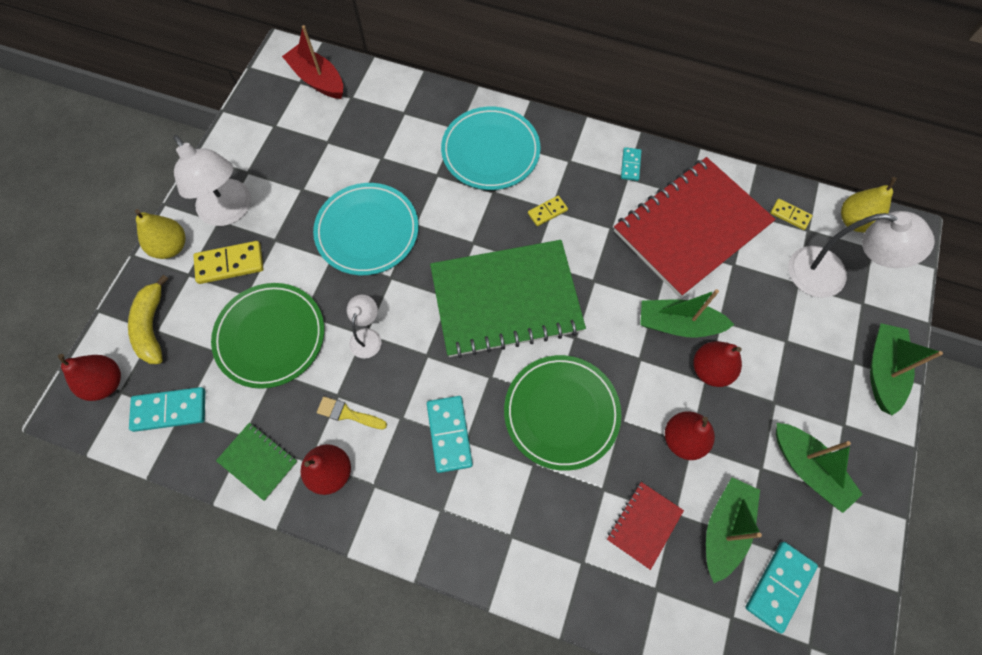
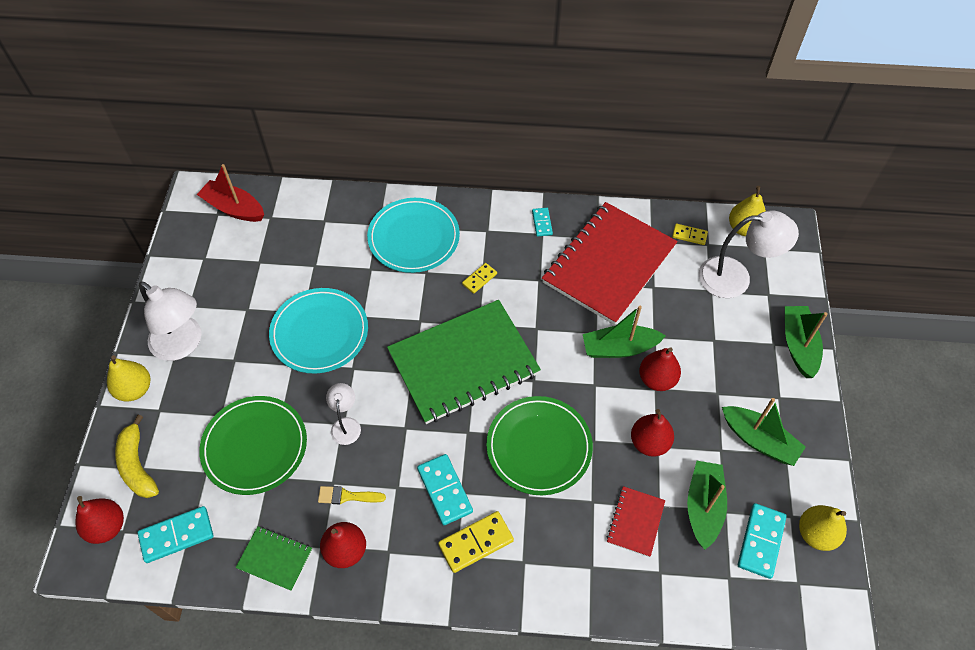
camera: 15 degrees left, 10 degrees down
yellow domino [193,241,264,284] -> yellow domino moved to [438,511,514,573]
none -> yellow pear [799,505,847,551]

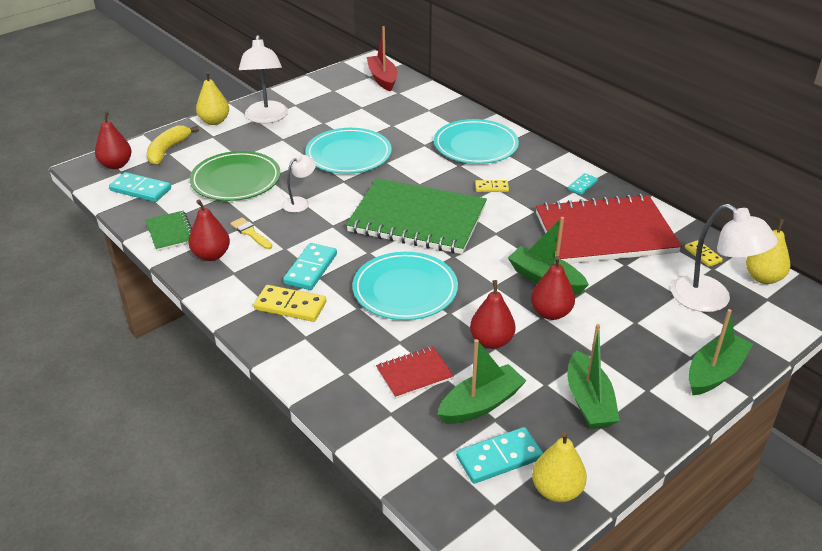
camera: 45 degrees right, 20 degrees down
green plate [486,396,593,495] -> turquoise plate [352,252,458,320]

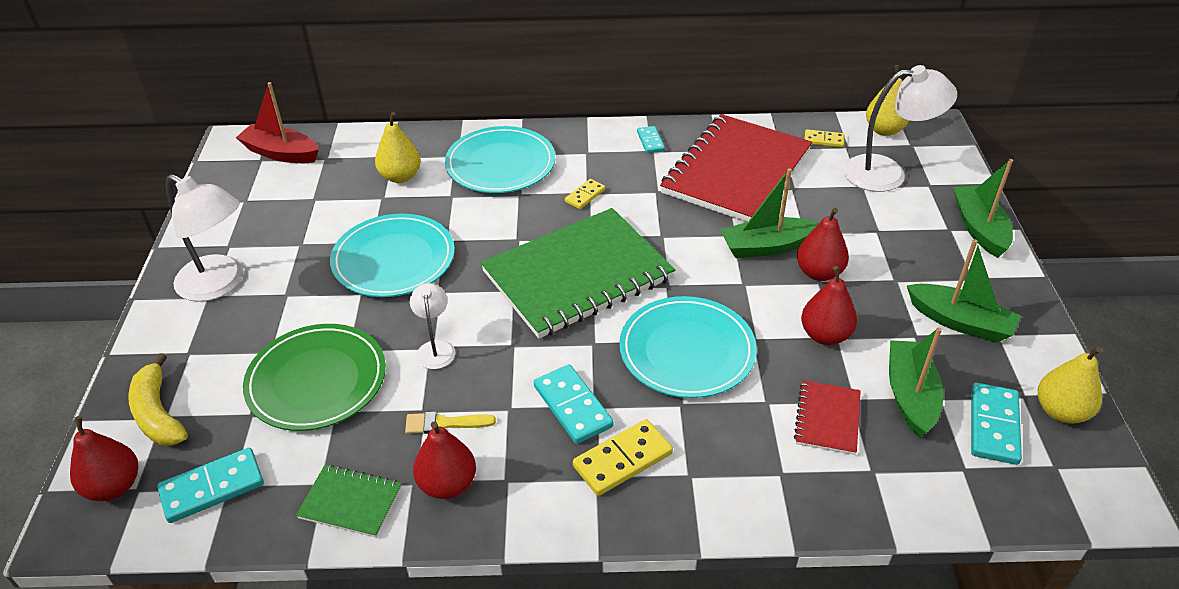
camera: 50 degrees left, 5 degrees up
yellow pear [196,71,229,125] -> yellow pear moved to [375,112,421,183]

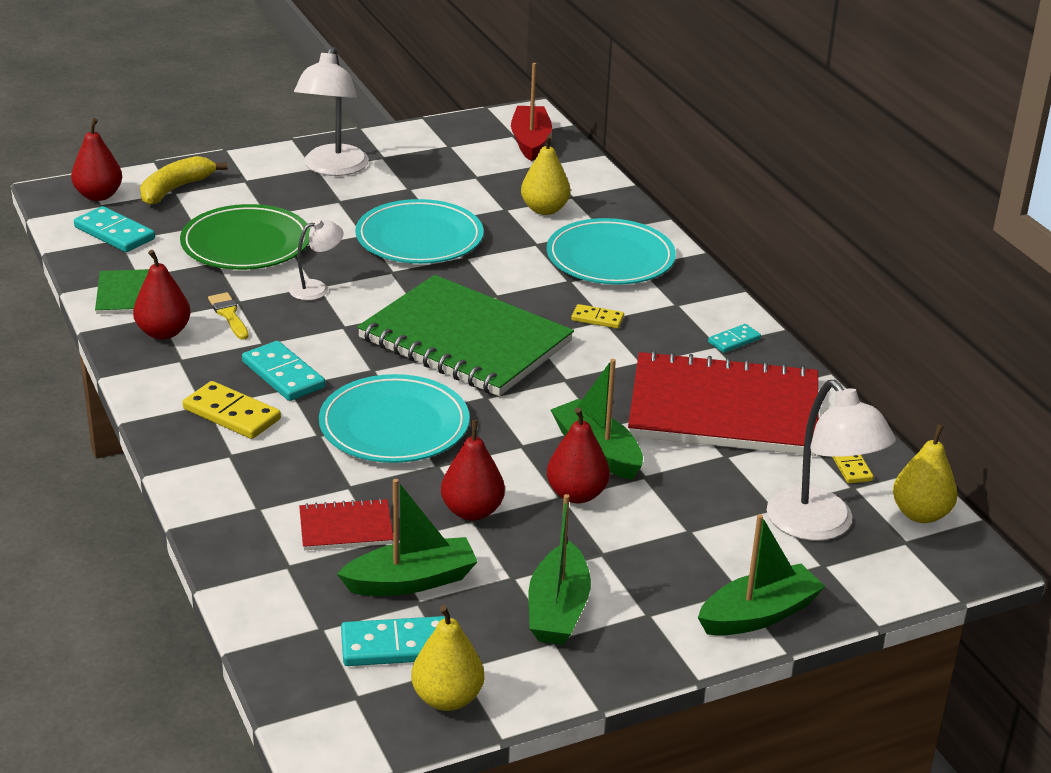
camera: 65 degrees right, 10 degrees down
turquoise domino [534,364,614,444] -> turquoise domino turned 75 degrees counterclockwise [242,341,325,401]

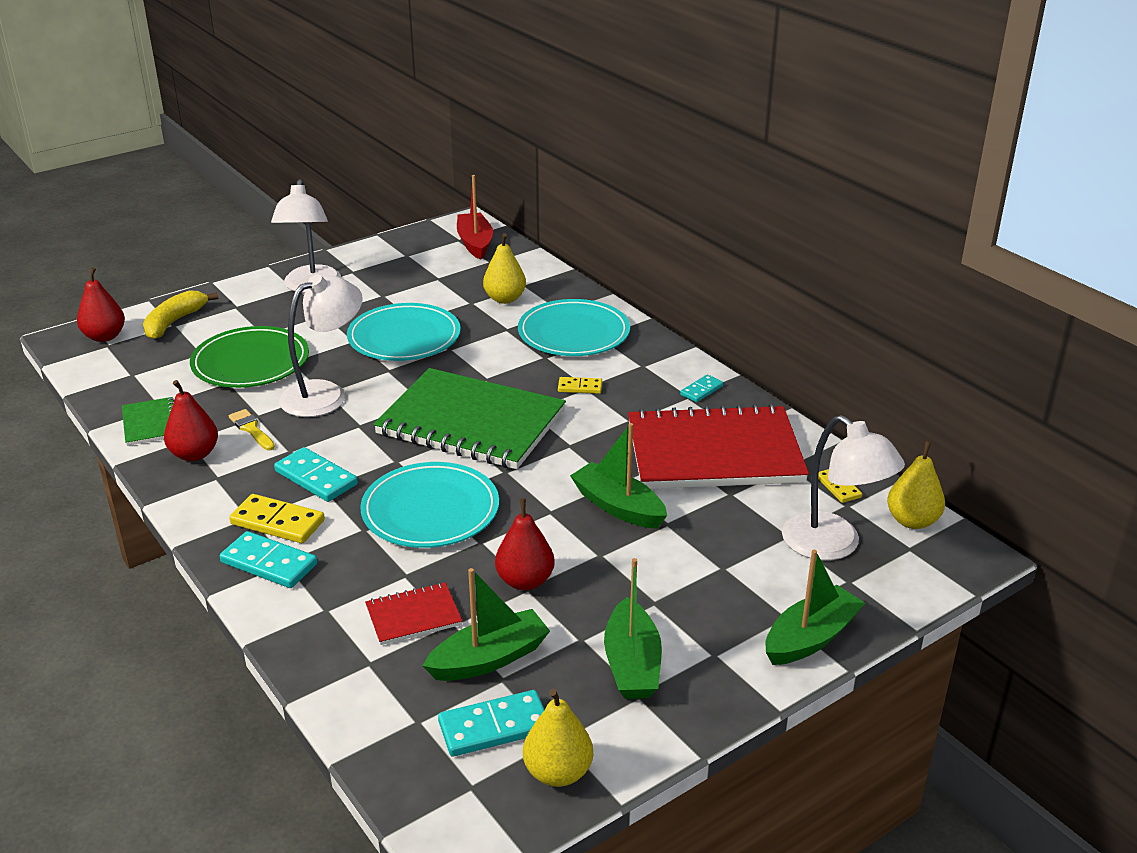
camera: 10 degrees left, 0 degrees up
turquoise domino [74,206,155,252] -> turquoise domino moved to [220,531,317,588]
white lamp [289,219,343,300] -> white lamp [279,274,363,417], size x1.87
red pear [547,407,610,503] -> none

